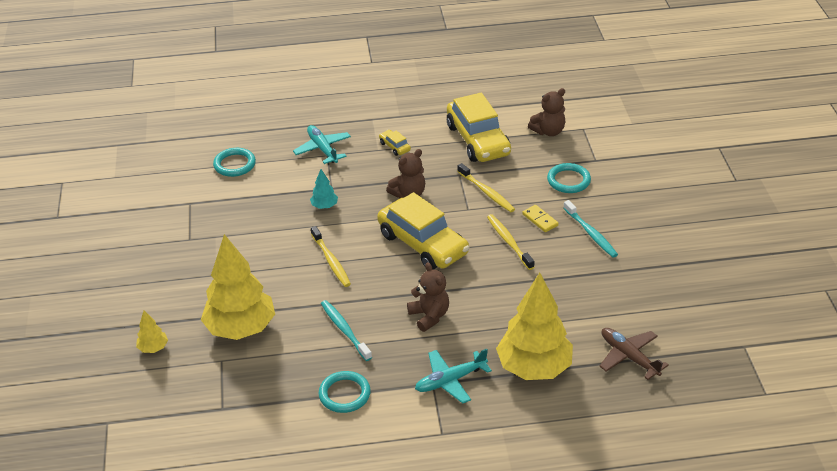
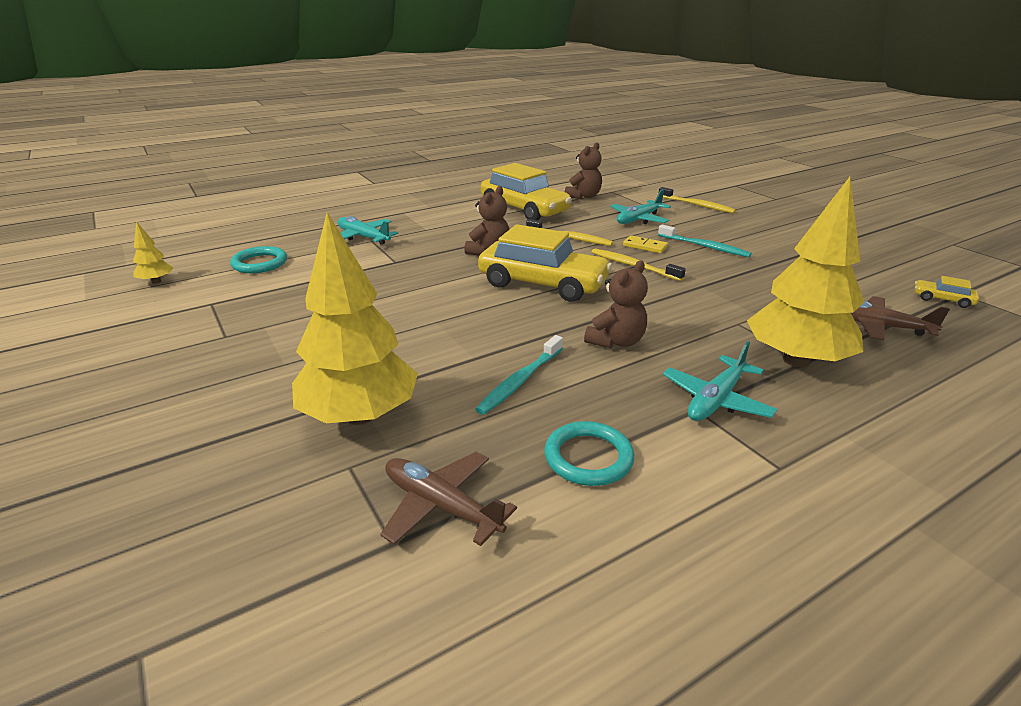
camera: 25 degrees left, 10 degrees down
yellow tree [136,310,168,353] -> yellow tree moved to [133,221,173,284]
turquoise tree [310,169,338,209] -> none
yellow toothbrush [311,226,351,287] -> yellow toothbrush moved to [659,187,736,213]
turquoise toothbrush [321,300,372,361] -> turquoise toothbrush turned 90 degrees counterclockwise [475,335,563,415]
yellow car [379,130,411,156] -> yellow car moved to [915,276,979,308]
brown teddy bear [407,262,449,332] -> brown teddy bear turned 90 degrees clockwise [584,260,648,348]
turquoise ring [547,163,591,193] -> turquoise plane [611,189,671,224]
none -> brown plane [380,452,517,546]

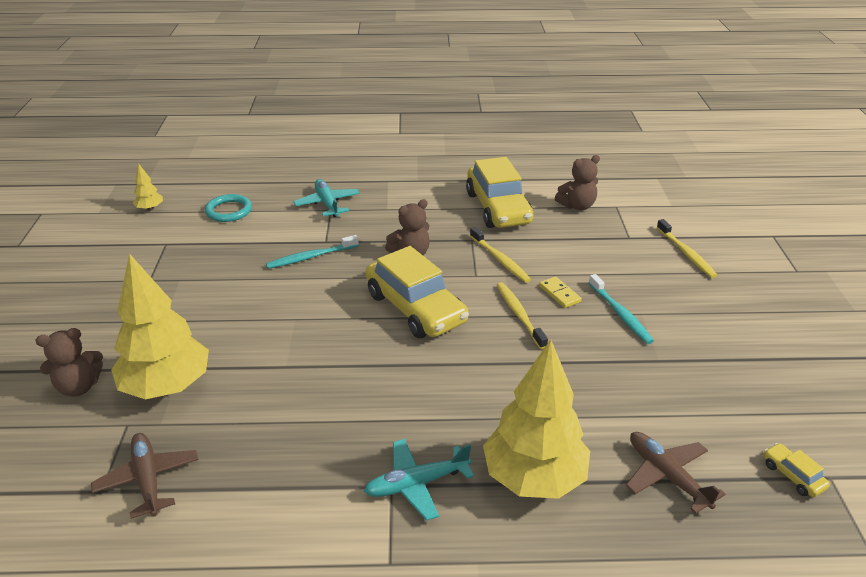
camera: 30 degrees right, 5 degrees up
turquoise toothbrush [475,335,563,415] -> turquoise toothbrush moved to [266,235,359,269]
turquoise ring [544,421,634,486] -> none
brown teddy bear [584,260,648,348] -> brown teddy bear moved to [36,328,103,397]
turquoise plane [611,189,671,224] -> none

